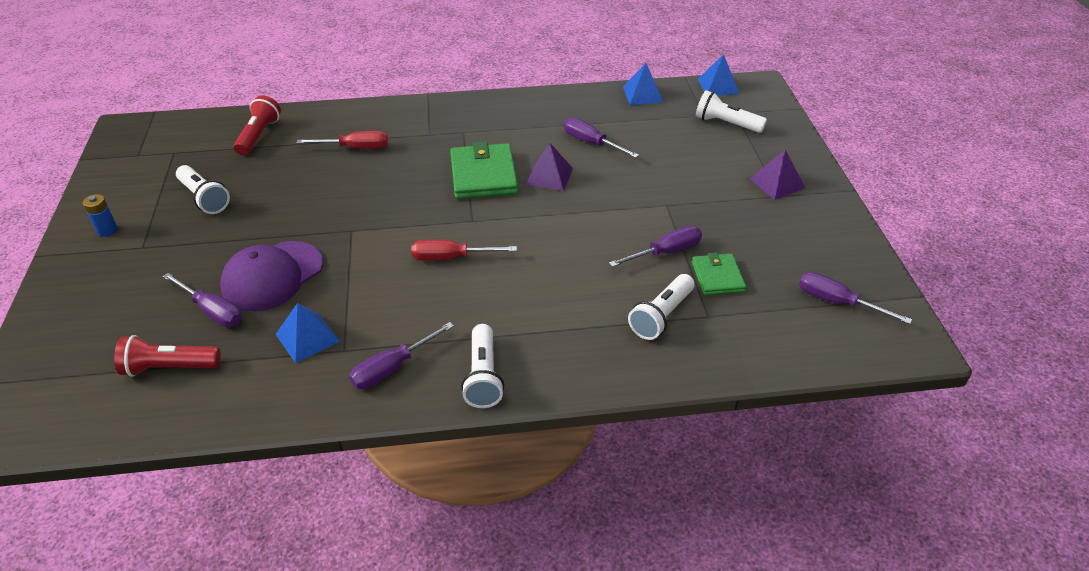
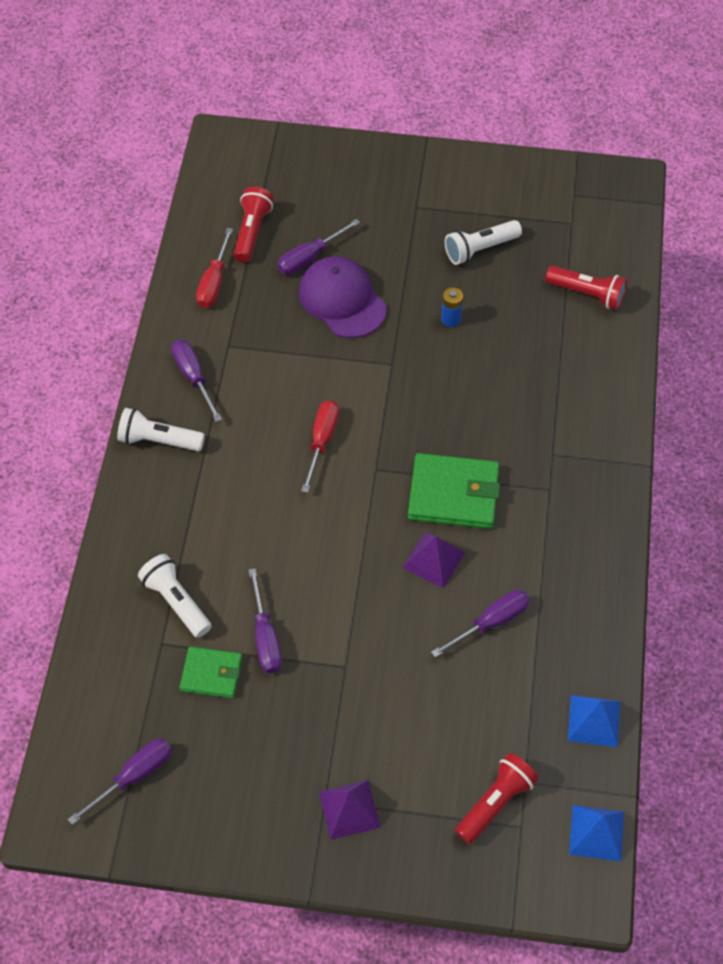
camera: 105 degrees right, 15 degrees up
blue battery [83,194,118,237] -> blue battery moved to [441,288,463,327]
blue pyramid [275,303,340,363] -> none
red screwdriver [297,131,388,149] -> red screwdriver moved to [196,228,233,308]
white flashlight [696,90,767,133] -> red flashlight [455,753,539,844]

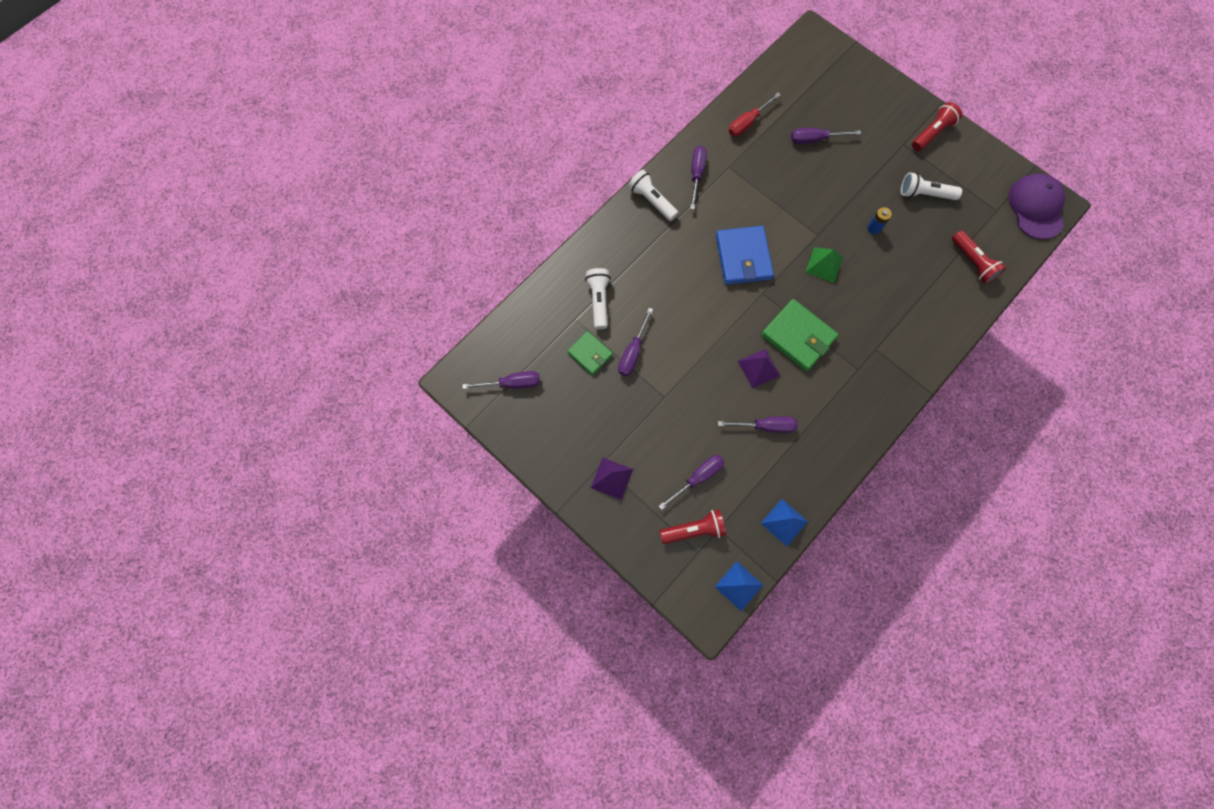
camera: 35 degrees right, 15 degrees up
red flashlight [233,186,274,263] -> red flashlight moved to [912,102,962,151]
purple cap [299,256,386,338] -> purple cap moved to [1008,174,1065,239]
red screwdriver [301,400,339,493] -> blue wallet [716,226,774,285]
none -> purple screwdriver [659,455,724,510]
none -> green pyramid [805,247,843,283]

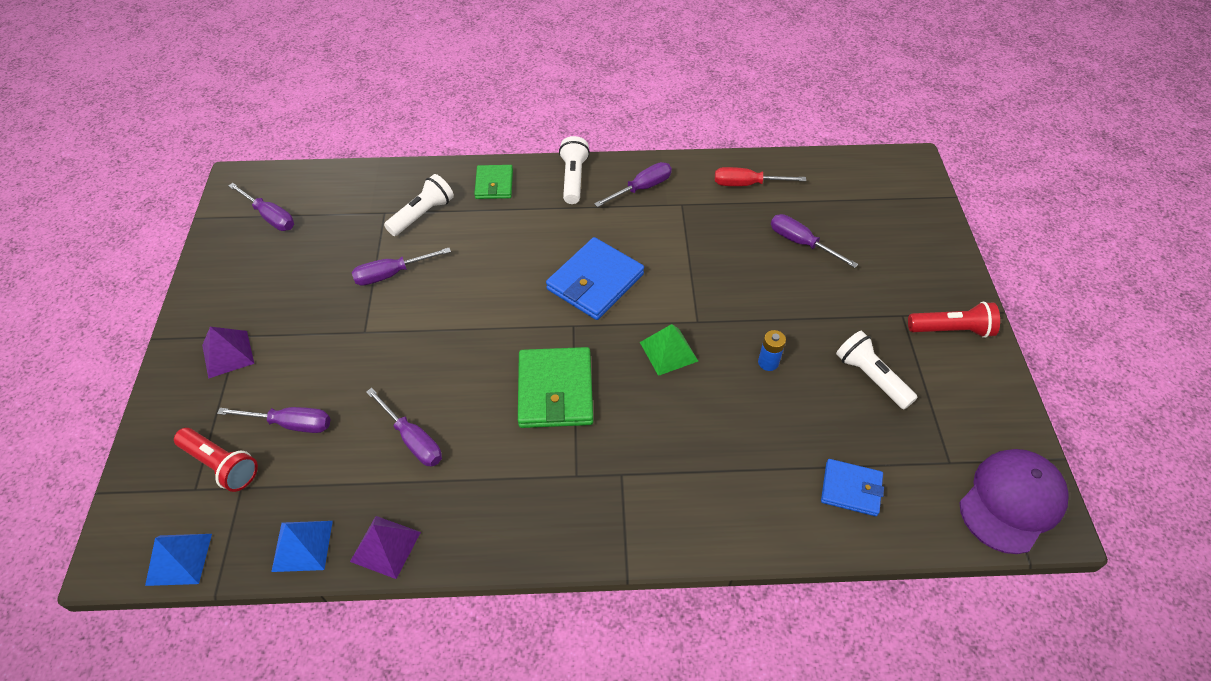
camera: 45 degrees right, 20 degrees down
green wallet [567,331,613,375] -> green wallet moved to [474,165,513,199]
purple pyramid [738,349,780,389] -> purple pyramid moved to [350,516,421,579]
red flashlight [952,230,1006,284] -> blue wallet [821,459,884,516]

